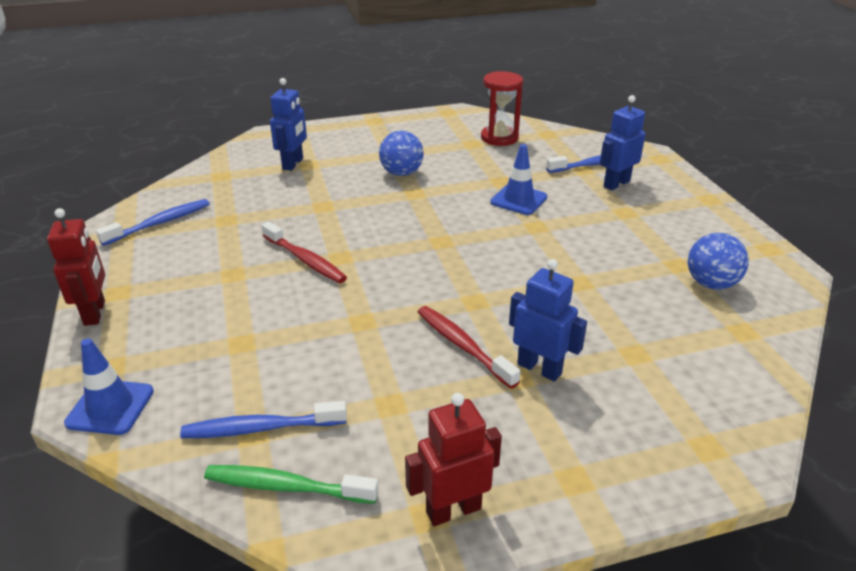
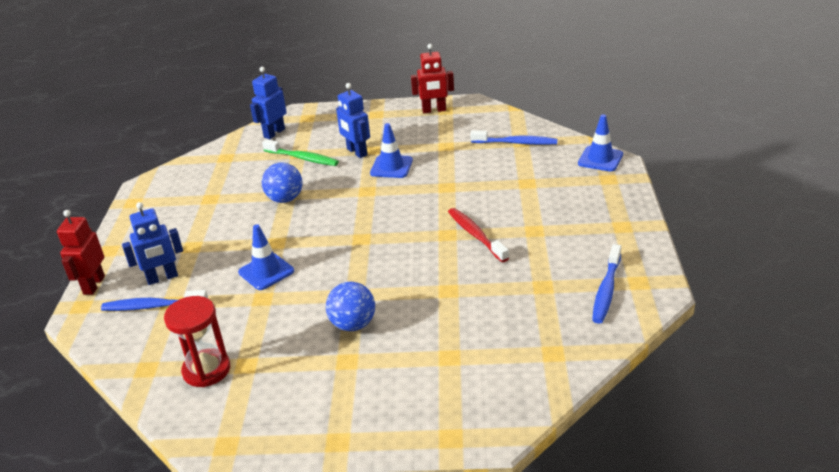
camera: 160 degrees left, 0 degrees up
red robot [47,208,105,326] -> red robot moved to [57,210,105,295]
blue toothbrush [96,199,210,246] -> blue toothbrush turned 45 degrees counterclockwise [592,244,621,324]
green toothbrush [204,465,379,504] -> green toothbrush moved to [262,139,339,166]
blue robot [270,78,307,171] -> blue robot moved to [250,67,287,139]
red toothbrush [418,306,521,389] -> blue traffic cone [370,123,413,178]
blue ball [688,233,749,290] -> blue ball moved to [262,162,303,203]

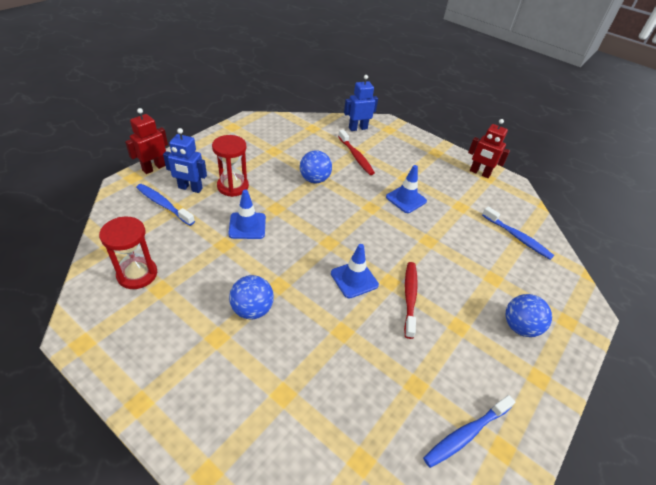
camera: 30 degrees right, 10 degrees up
green toothbrush [262,139,339,166] -> red toothbrush [338,130,375,175]
blue robot [336,83,370,158] -> none
blue traffic cone [578,114,623,172] -> blue traffic cone moved to [331,244,379,299]
none -> red hourglass [212,135,249,197]
none -> blue ball [506,294,552,337]

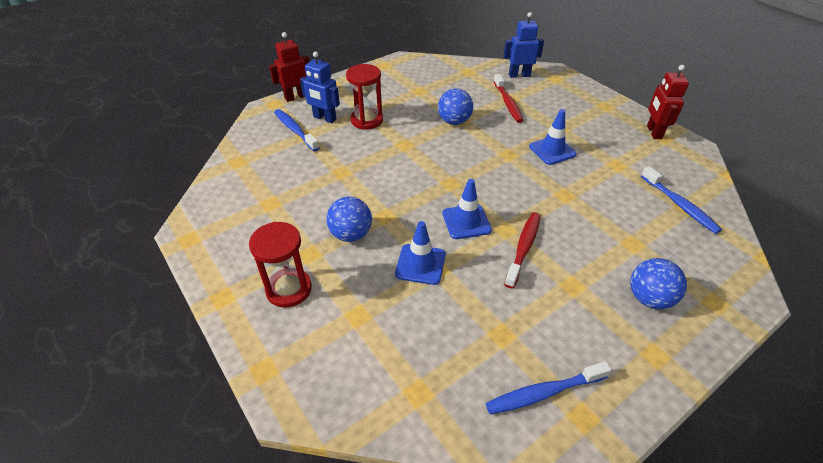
camera: 20 degrees right, 0 degrees up
red hourglass [99,217,157,289] -> red hourglass moved to [249,222,312,308]
blue traffic cone [228,190,266,239] -> blue traffic cone moved to [395,221,446,285]
red robot [468,119,510,178] -> red robot turned 45 degrees clockwise [647,65,689,139]

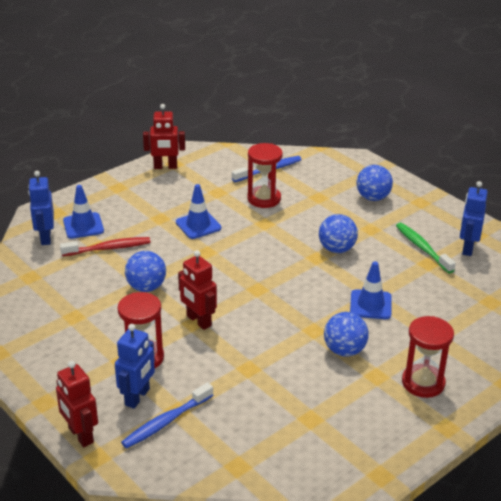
camera: 95 degrees left, 10 degrees down
blue traffic cone [442,179,492,239] -> blue traffic cone moved to [63,185,104,239]
blue toothbrush [486,361,612,414] -> blue robot [460,181,488,256]
red toothbrush [504,213,540,289] -> blue ball [319,214,358,253]
none -> red robot [178,250,217,330]
none -> red hourglass [247,143,283,208]
none -> green toothbrush [396,223,456,273]

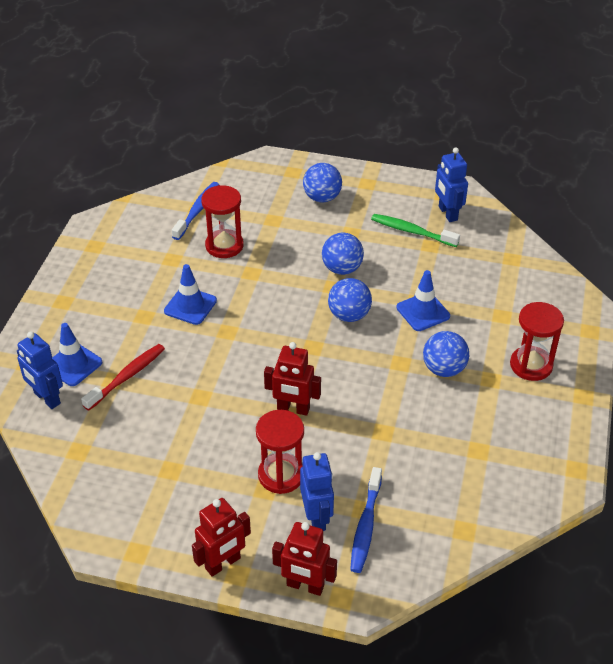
camera: 35 degrees left, 10 degrees up
blue ball [125,251,166,292] -> blue ball moved to [328,278,372,322]
red robot [143,104,185,169] -> red robot moved to [192,498,251,577]

